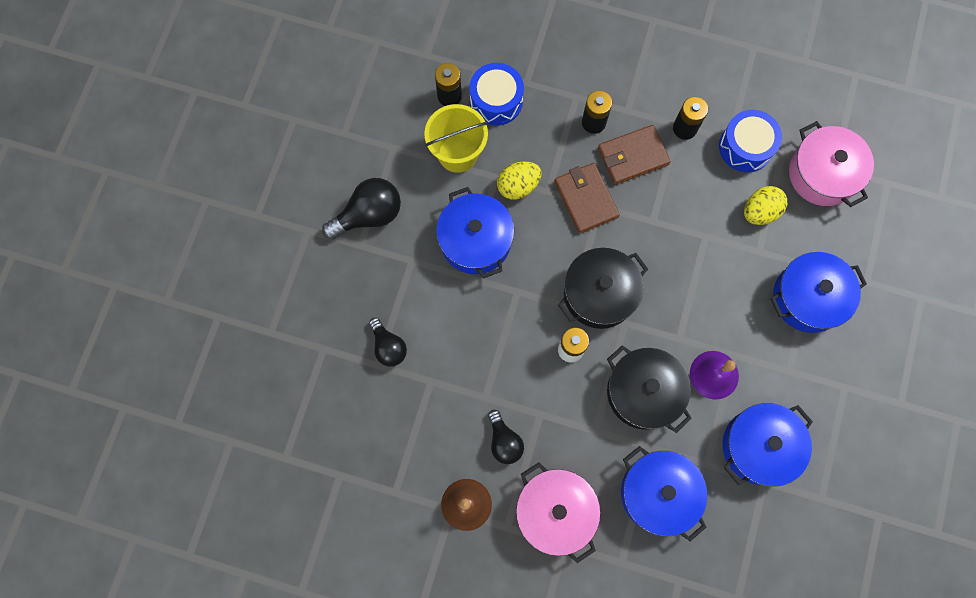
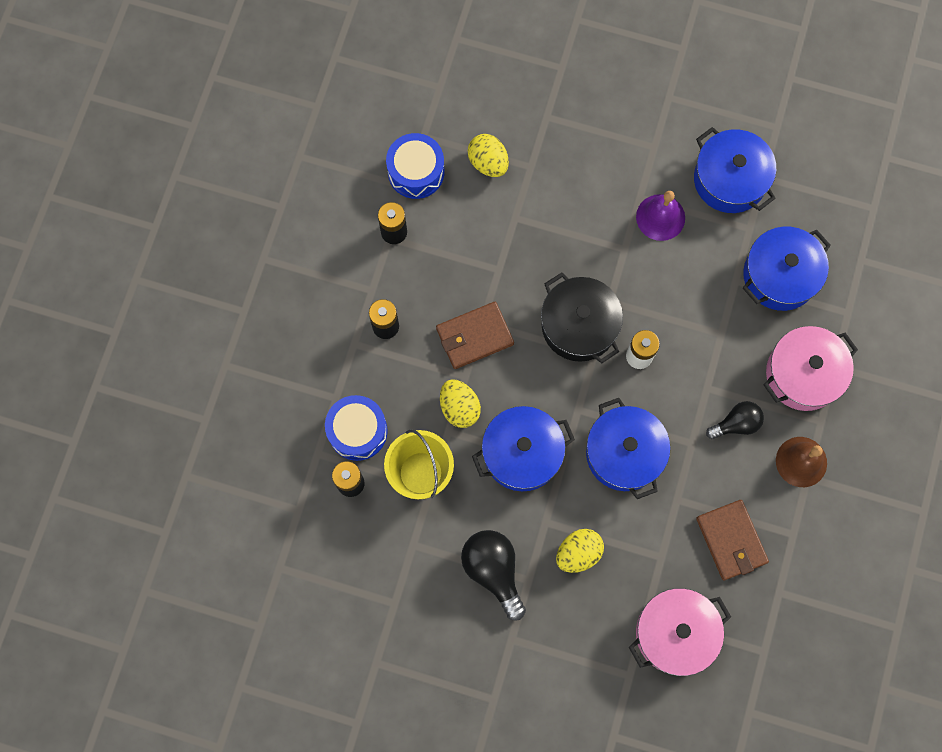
camera: 90 degrees left, 0 degrees up
black light bulb [369,318,407,367] -> none
brown wallet [598,125,671,185] -> brown wallet moved to [696,500,769,581]
black pot [607,345,692,433] -> none
blue pot [770,252,867,333] -> blue pot moved to [586,398,671,499]
pink pot [789,121,874,207] -> pink pot moved to [629,588,731,676]
none -> yellow egg [556,529,604,573]

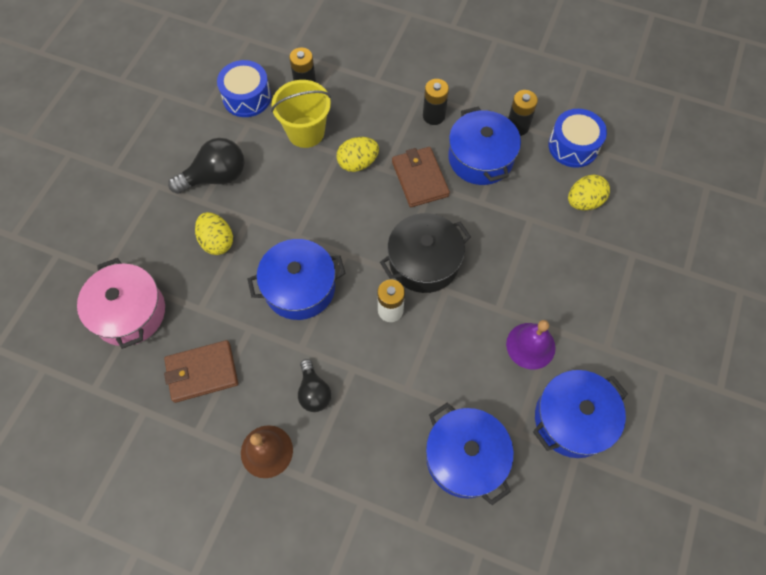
camera: 95 degrees right, 10 degrees down
blue drum [325,395,388,461] -> blue drum moved to [217,60,271,117]
blue pot [472,406,575,491] -> blue pot moved to [448,106,521,185]
pink pot [764,326,858,411] -> none

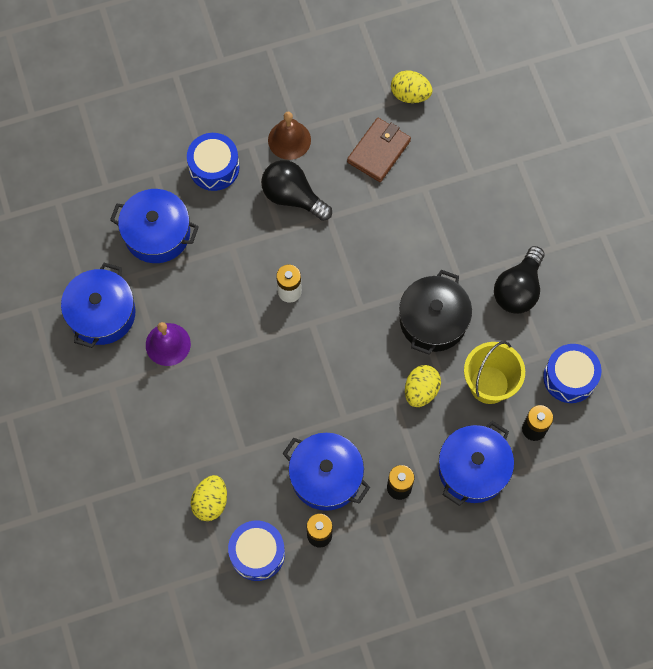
camera: 140 degrees right, 5 degrees up
pink pot [77,258,165,349] -> none
yellow egg [195,212,233,255] -> yellow egg moved to [391,71,433,103]
blue pot [248,239,346,320] -> blue pot moved to [438,421,514,506]
black light bulb [298,359,331,412] -> black light bulb [261,160,332,221], size x1.57
black pot [380,213,471,293] -> black pot moved to [399,270,472,354]
brown wallet [392,147,450,207] -> none
none -> blue drum [187,133,240,191]

